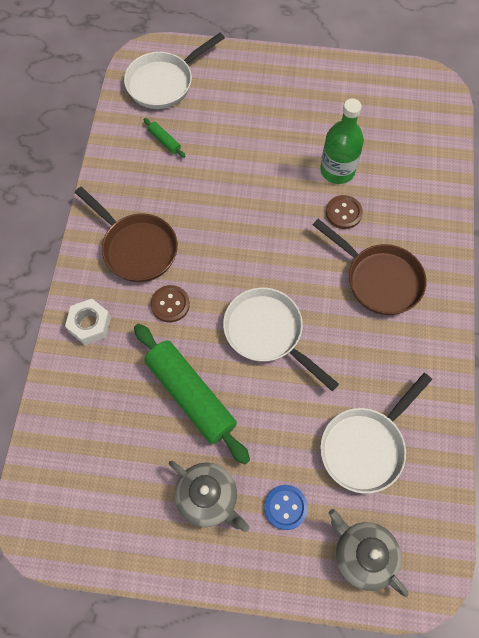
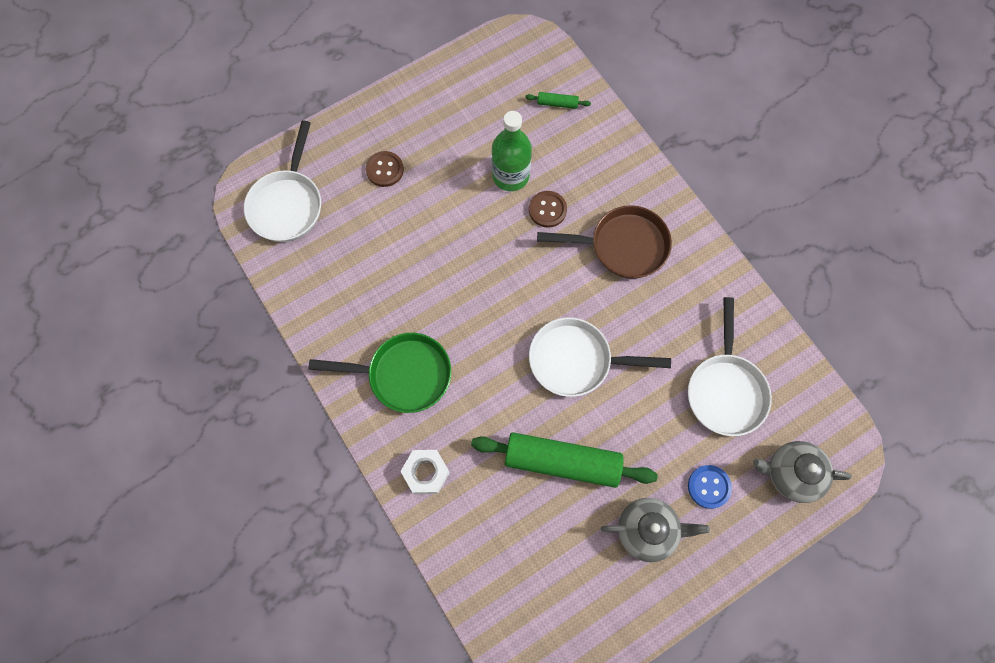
camera: 40 degrees left, 5 degrees up
brown pan [75,187,178,282] -> green pan [309,333,451,413]
green rolling pin [143,118,186,158] -> green rolling pin moved to [525,92,591,109]
brown button [151,285,190,322] -> brown button moved to [366,151,404,187]

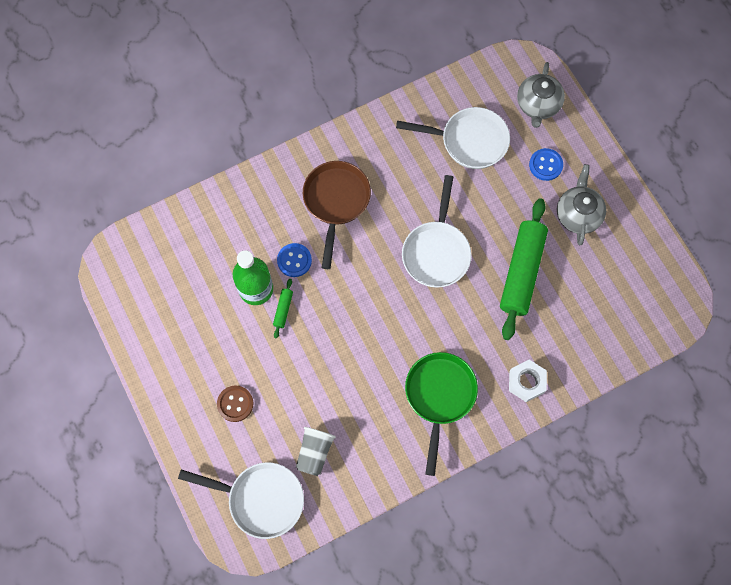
camera: 85 degrees left, 0 degrees up
green rolling pin [525,92,591,109] -> green rolling pin moved to [273,279,293,339]
brown button [529,191,567,228] -> blue button [277,243,312,277]
none -> grey cup [296,427,336,476]

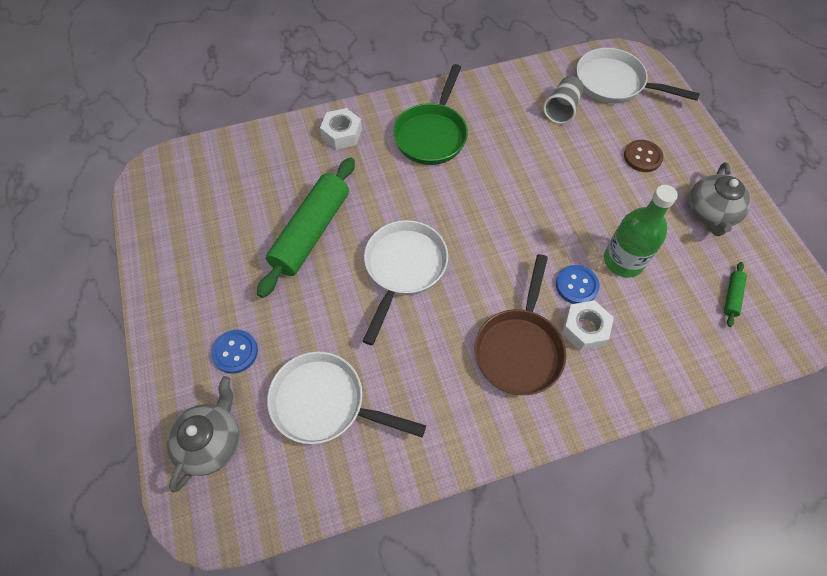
camera: 170 degrees left, 10 degrees down
green rolling pin [273,279,293,339] -> green rolling pin moved to [724,262,747,327]
grey teapot [557,164,606,245] -> grey teapot moved to [689,162,751,236]
none -> white nut [561,300,614,351]

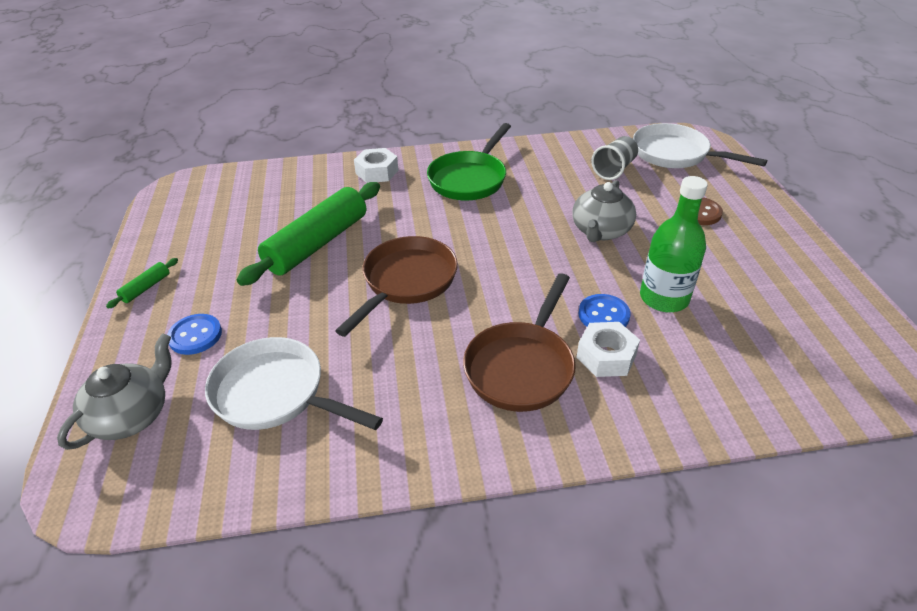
camera: 10 degrees right, 20 degrees down
white pan [363,220,448,345] -> brown pan [335,236,458,337]
grey teapot [689,162,751,236] -> grey teapot moved to [572,180,636,242]
green rolling pin [724,262,747,327] -> green rolling pin moved to [106,258,178,309]

